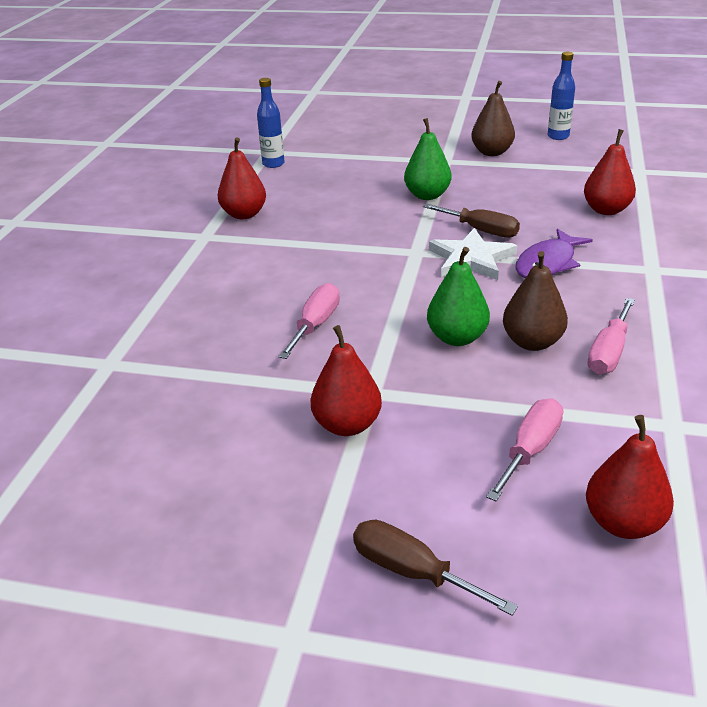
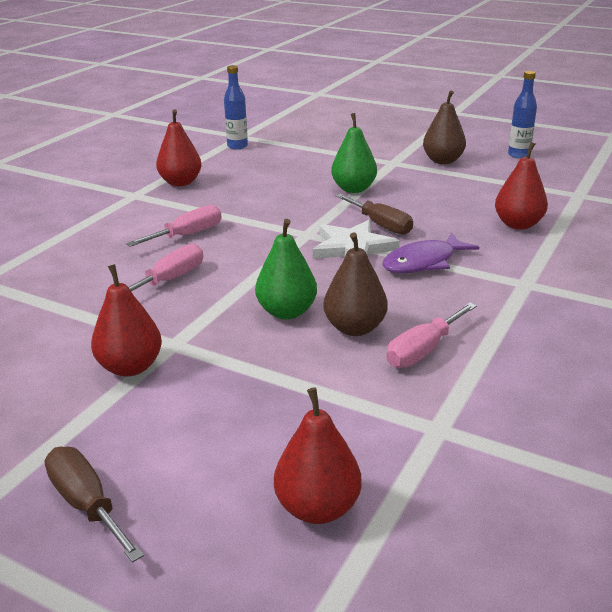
camera: 15 degrees right, 5 degrees down
pink screwdriver [486,399,563,501] -> pink screwdriver moved to [126,205,222,247]

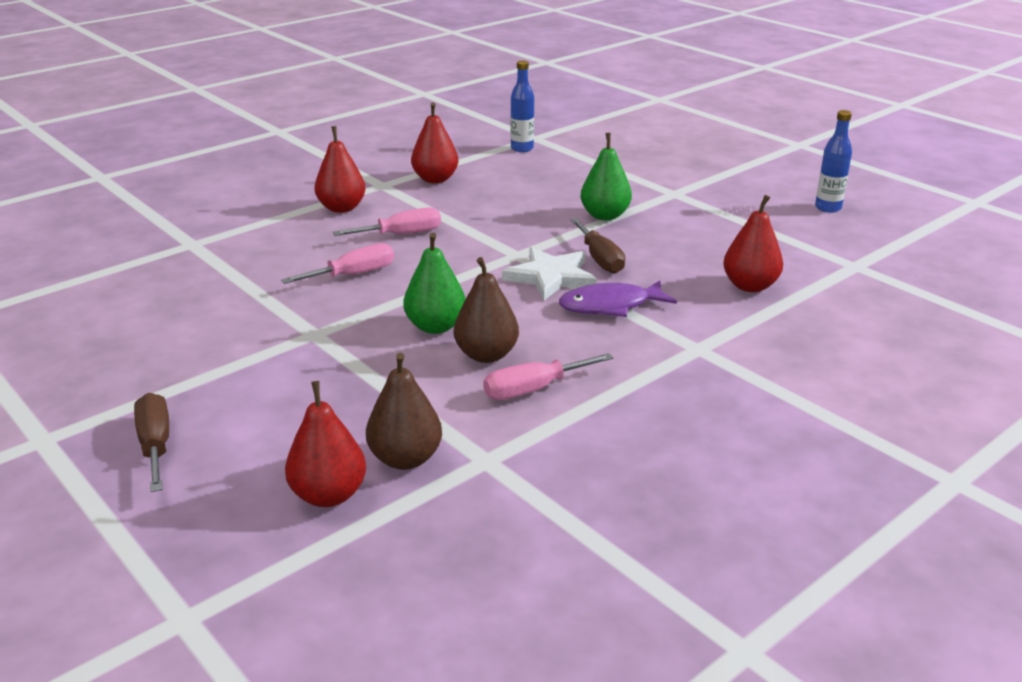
camera: 20 degrees right, 0 degrees up
red pear [91,264,162,377] -> red pear moved to [314,126,366,213]
brown pear [423,90,466,164] -> brown pear moved to [366,353,442,470]

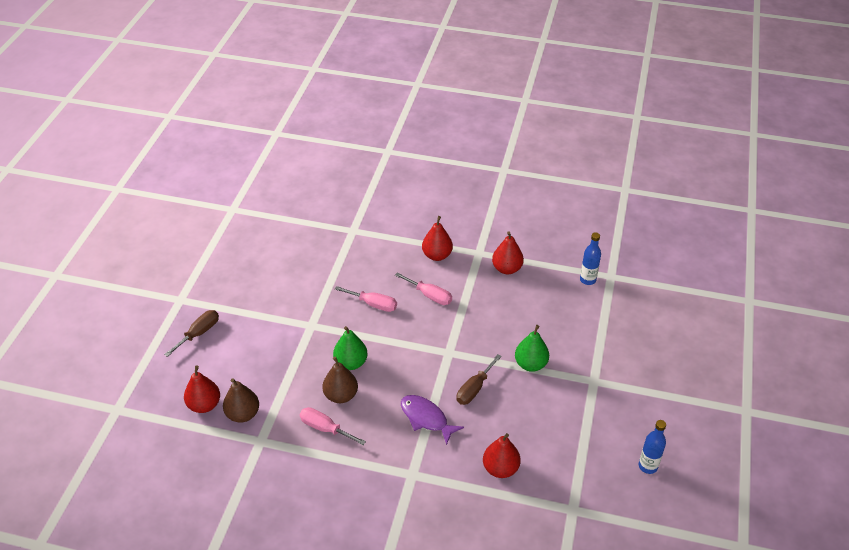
camera: 55 degrees right, 15 degrees up
white star [502,247,597,301] -> none

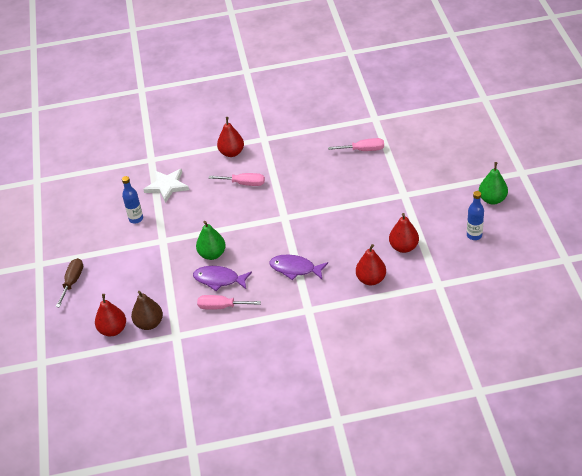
camera: 20 degrees left, 0 degrees up
brown pear [322,357,358,403] -> purple fish [193,266,252,291]
pink screwdriver [335,286,397,312] -> pink screwdriver moved to [328,138,384,151]
brown screwdriver [456,354,502,405] -> none
red pear [492,231,524,274] -> red pear moved to [389,213,419,253]
green pear [515,325,549,372] -> green pear moved to [479,162,508,205]
blue bottle [580,232,601,285] -> blue bottle moved to [122,176,143,223]
none -> white star [143,169,189,203]

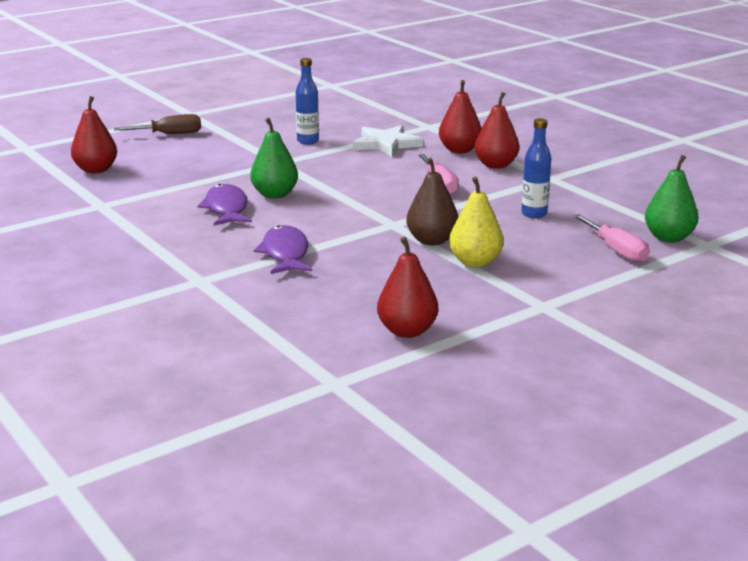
camera: 60 degrees right, 20 degrees down
brown pear [131,291,163,330] -> brown pear moved to [406,158,458,245]
pink screwdriver [197,295,261,310] -> none
red pear [356,244,386,286] -> red pear moved to [439,80,481,153]
blue bottle [467,191,484,240] -> blue bottle moved to [522,118,551,218]
green pear [479,162,508,205] -> green pear moved to [645,155,698,243]
none -> yellow pear [449,177,504,267]

